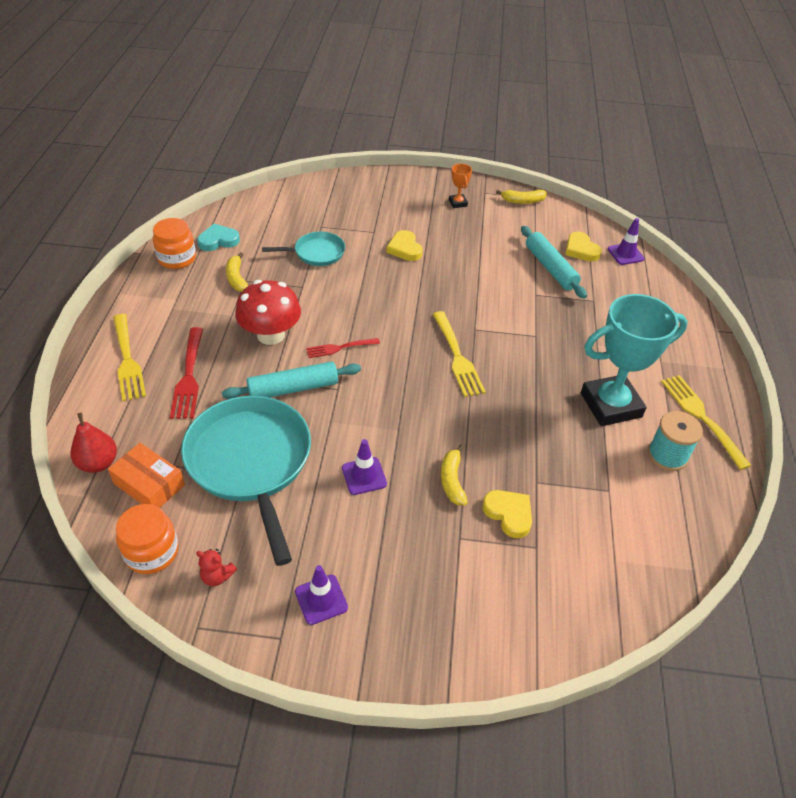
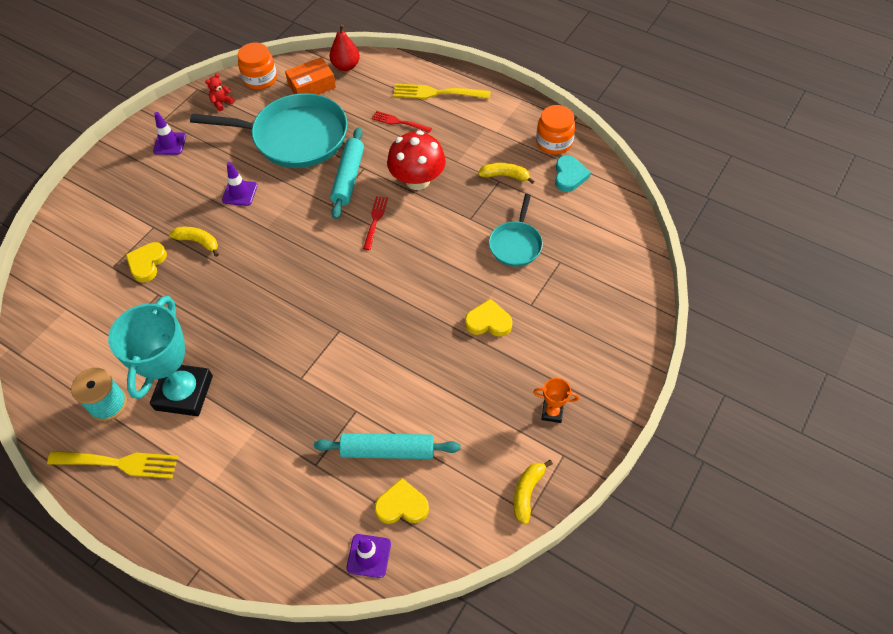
camera: 120 degrees right, 10 degrees up
red fork [170,327,203,419] -> red fork [372,111,432,133], size x0.63
yellow fork [433,311,486,397] -> none
yellow heart [482,490,532,538] -> yellow heart turned 120 degrees clockwise [126,242,167,282]

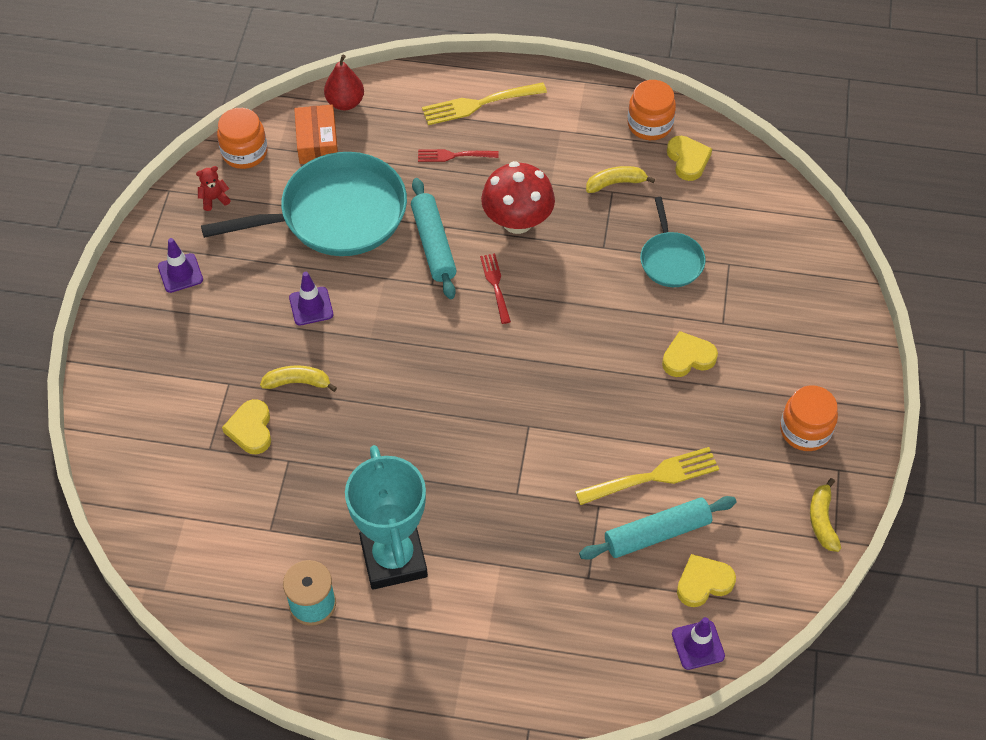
camera: 25 degrees left, 0 degrees up
yellow fork [47,451,178,479] -> yellow fork moved to [575,447,719,505]
red teddy bear [205,73,235,111] -> red teddy bear turned 45 degrees clockwise [196,166,231,211]
orange box [285,57,336,95] -> orange box turned 45 degrees counterclockwise [294,105,338,164]
orange trophy [533,378,579,423] -> orange jar [780,385,838,451]
turquoise heart [555,155,591,192] -> yellow heart [667,136,712,181]

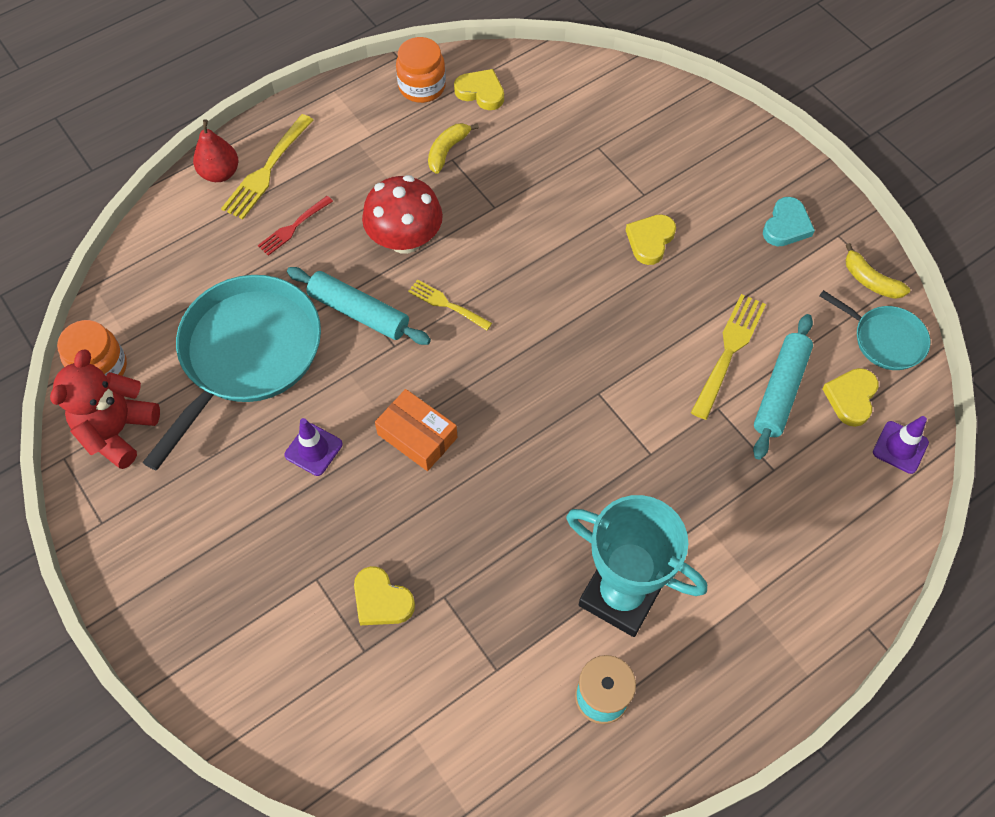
camera: 45 degrees left, 5 degrees up
purple traffic cone [158,238,203,293] -> none
red teddy bear [196,166,231,211] -> red teddy bear [50,349,160,469], size x2.23
yellow banana [260,365,337,392] -> none
orange box [294,105,338,164] -> orange box moved to [375,389,457,471]
red pear [324,55,364,110] -> red pear moved to [193,119,238,182]
red fork [480,253,511,324] -> yellow fork [408,279,492,331]
turquoise pan [640,197,706,287] -> turquoise pan moved to [819,290,930,370]
orange jar [780,385,838,451] -> turquoise heart [763,197,815,246]

